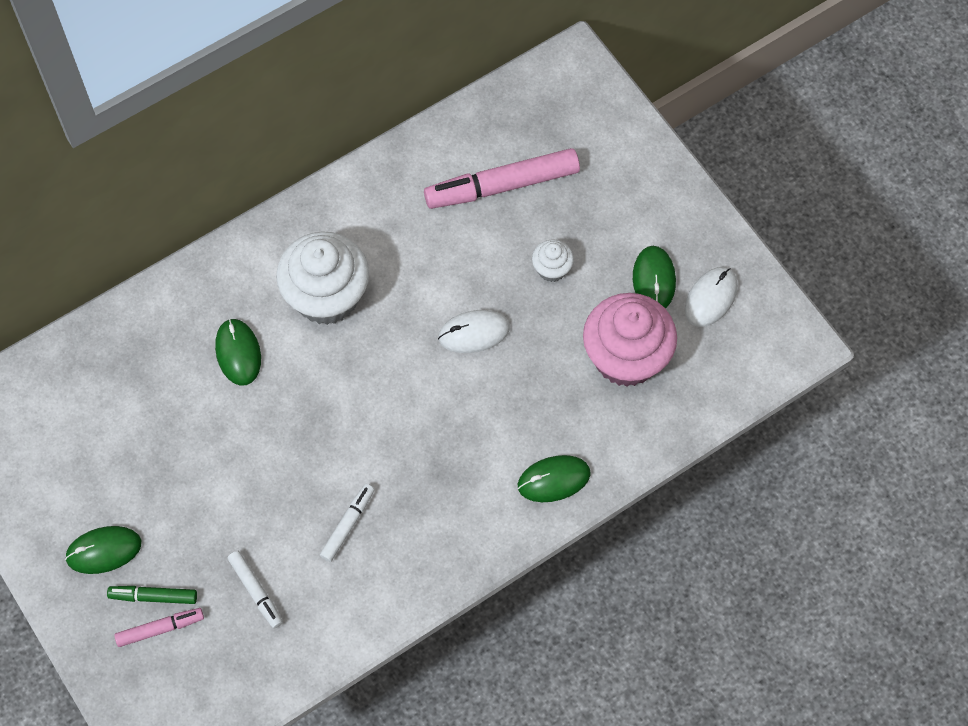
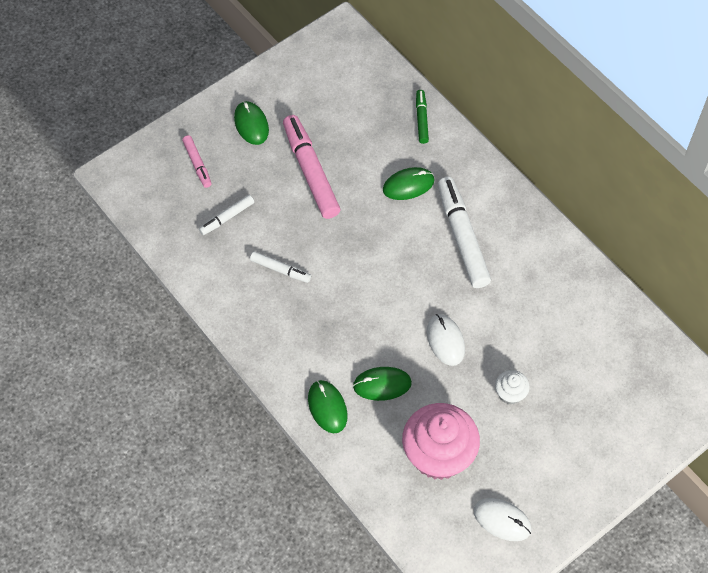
camera: 85 degrees right, 5 degrees down
green marker [107,586,197,604] -> green marker moved to [416,90,429,144]
white cupcake [276,231,369,325] -> white marker [438,176,491,288]
pink marker [424,148,580,209] -> pink marker moved to [283,115,341,219]
green mouse [633,246,676,308] -> green mouse moved to [353,367,412,401]

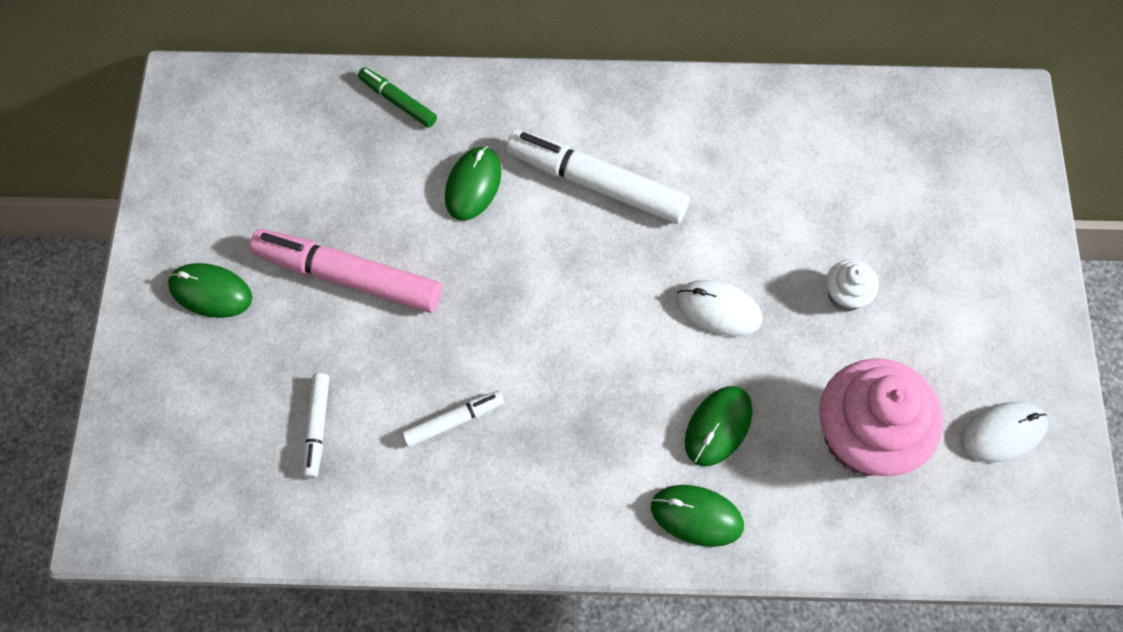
camera: 50 degrees left, 5 degrees up
pink marker [182,135,212,188] -> none

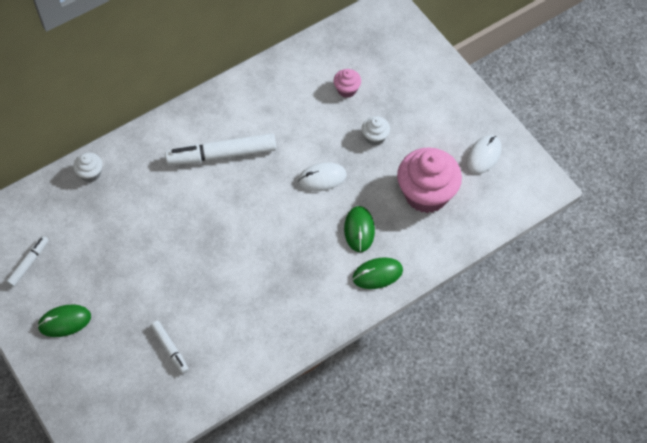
camera: 35 degrees left, 5 degrees down
pink marker [249,229,442,313] -> none
green marker [358,67,437,128] -> white cupcake [73,153,102,182]
white marker [402,391,504,447] -> white marker moved to [6,236,49,287]
green mouse [445,146,501,221] -> none
none -> pink cupcake [334,69,361,98]

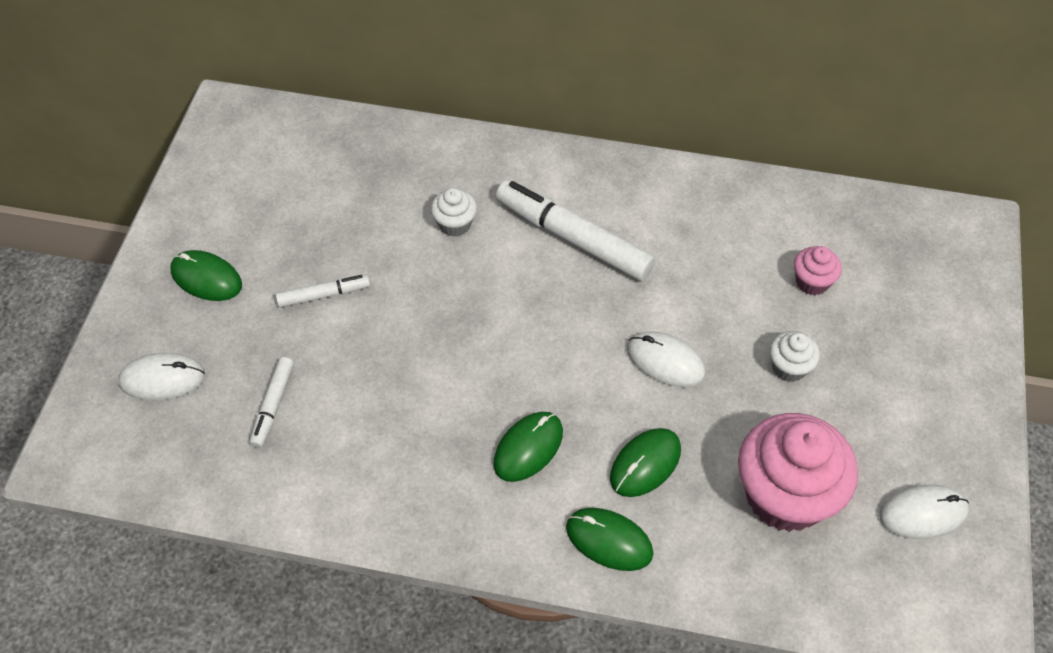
camera: 45 degrees right, 5 degrees down
white marker [6,236,49,287] -> white marker moved to [276,274,370,308]
white cupcake [73,153,102,182] -> white cupcake moved to [431,188,477,237]
none -> white mouse [118,353,205,400]
none -> green mouse [493,412,563,482]

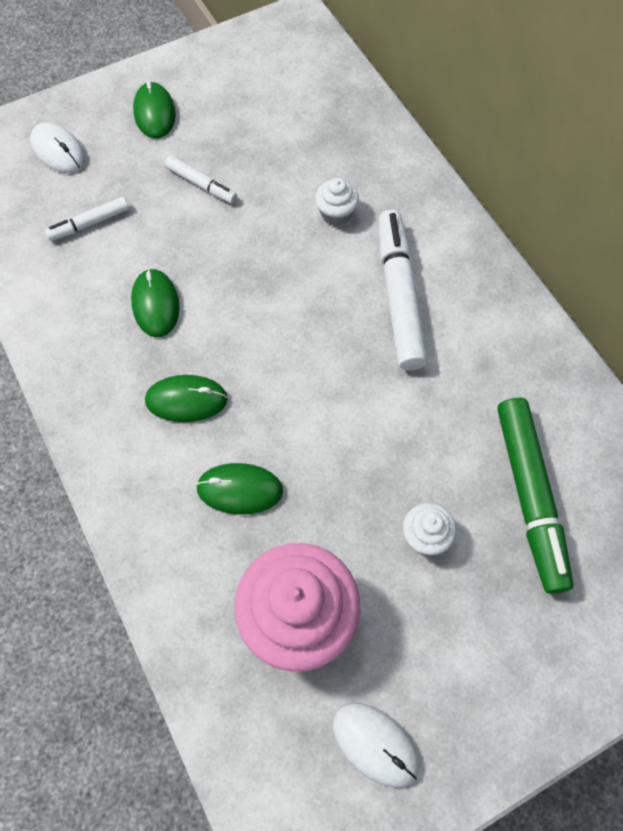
camera: 50 degrees right, 10 degrees up
green mouse [566,508,653,571] -> green mouse moved to [131,268,180,337]
white mouse [627,331,706,387] -> none
pink cupcake [794,246,842,295] -> green marker [497,398,574,594]

